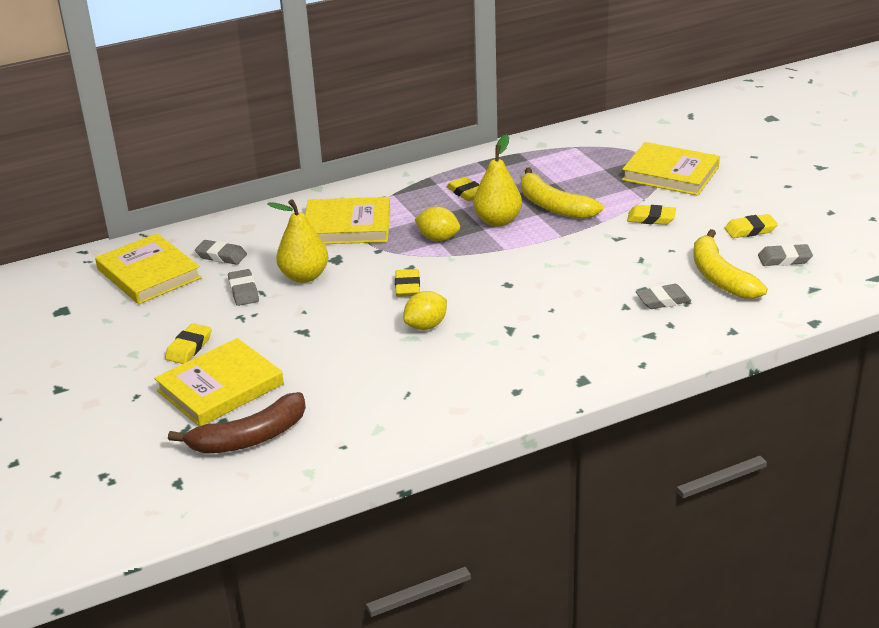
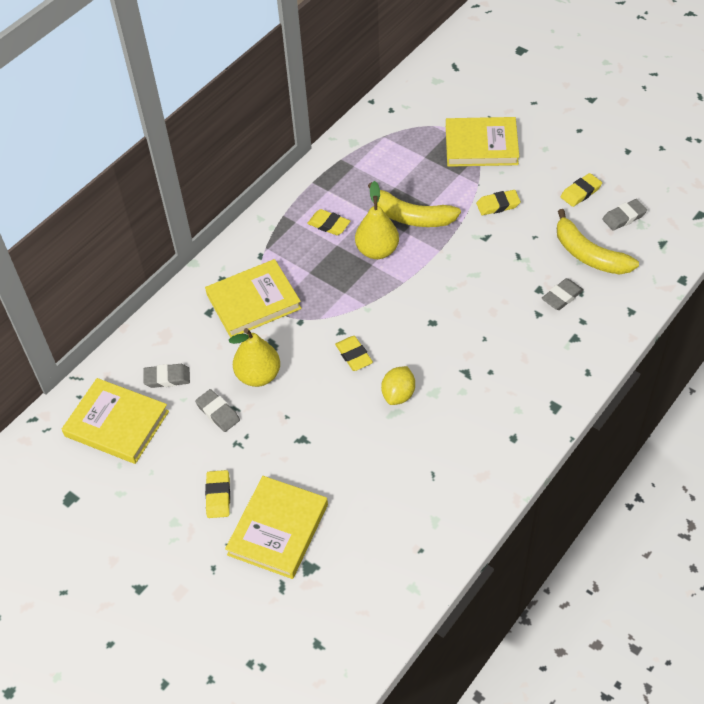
camera: 25 degrees left, 20 degrees up
brown banana [168,392,306,454] -> none
yellow lemon [414,207,460,241] -> none

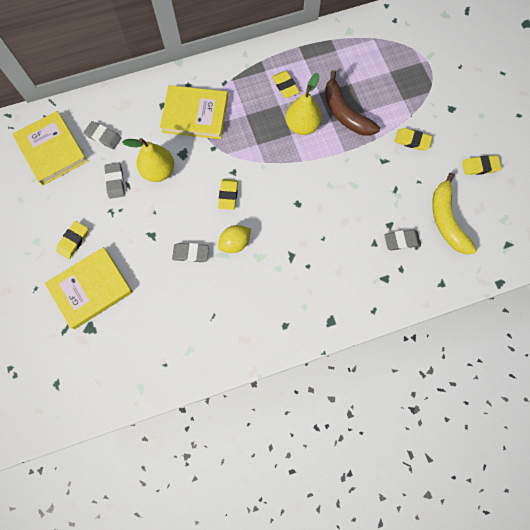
camera: 30 degrees right, 20 degrees up
yellow banana [368,182,461,227] -> brown banana [325,70,380,136]
yellow book [446,117,519,167] -> none
grey eraser [602,199,647,231] -> grey eraser moved to [172,243,209,262]

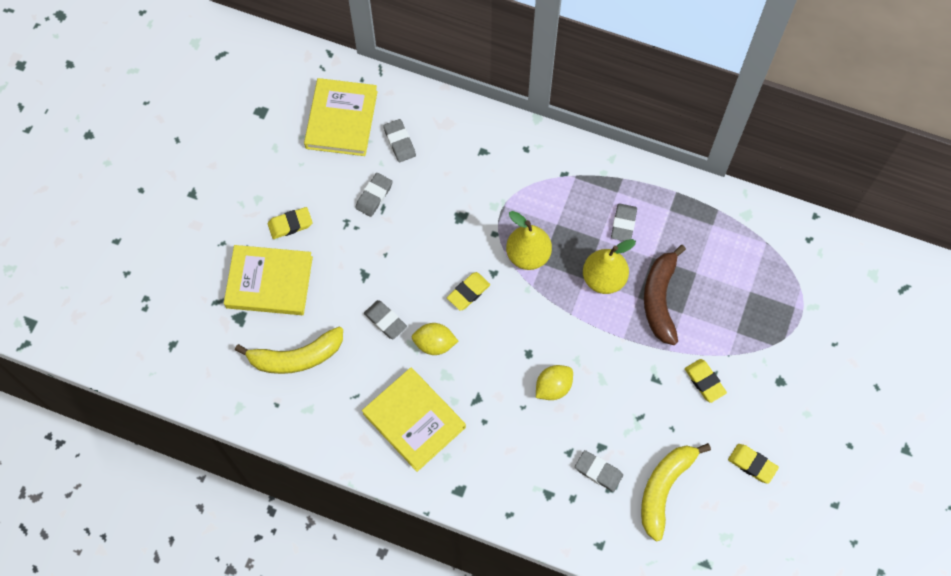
camera: 40 degrees right, 5 degrees down
yellow pear [122,138,174,182] -> yellow pear moved to [506,211,552,270]
yellow book [160,85,228,139] -> yellow book moved to [362,367,466,472]
yellow eraser [272,71,300,98] -> grey eraser [611,203,637,241]
none -> yellow banana [235,327,343,374]
none -> yellow lemon [536,365,573,400]

